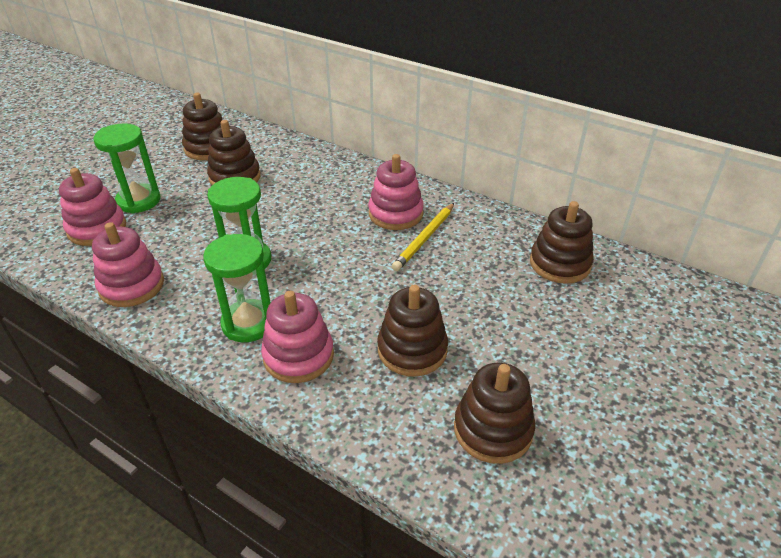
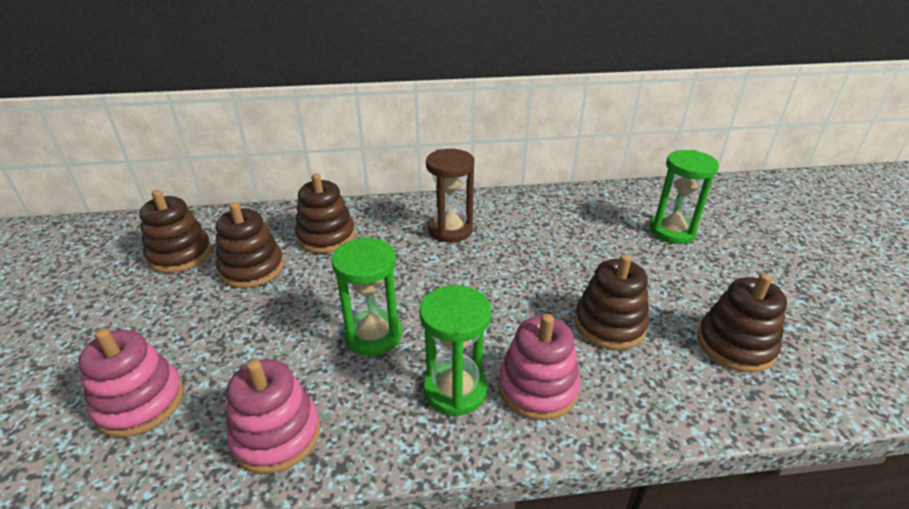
camera: 40 degrees left, 5 degrees down
green hourglass [93,123,161,214] -> green hourglass moved to [650,150,719,244]
pink stacking toy [368,154,424,230] -> brown hourglass [426,149,474,242]
yellow pencil [392,203,454,271] -> none
brown stacking toy [530,201,594,284] -> brown stacking toy moved to [295,173,355,253]

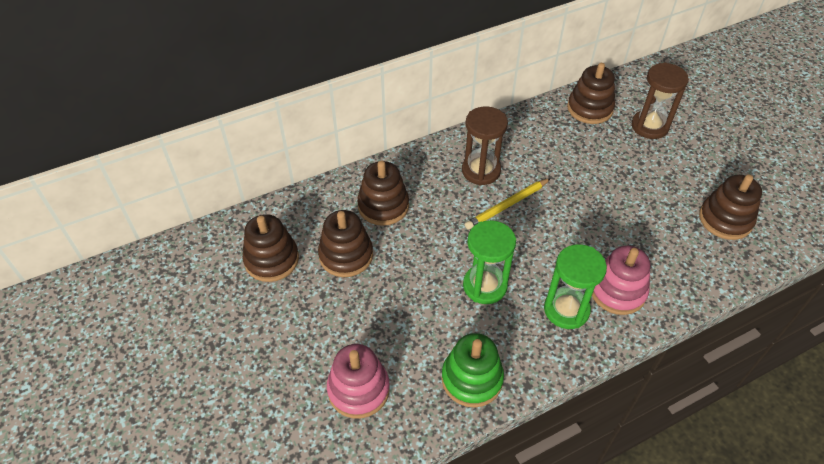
camera: 20 degrees left, 15 degrees up
pink stacking toy [227,359,321,474] -> green stacking toy [442,333,504,407]
brown stacking toy [574,254,649,350] -> brown stacking toy moved to [567,63,615,124]
green hourglass [650,150,719,244] -> brown hourglass [632,62,689,139]
none -> yellow pencil [465,178,551,230]

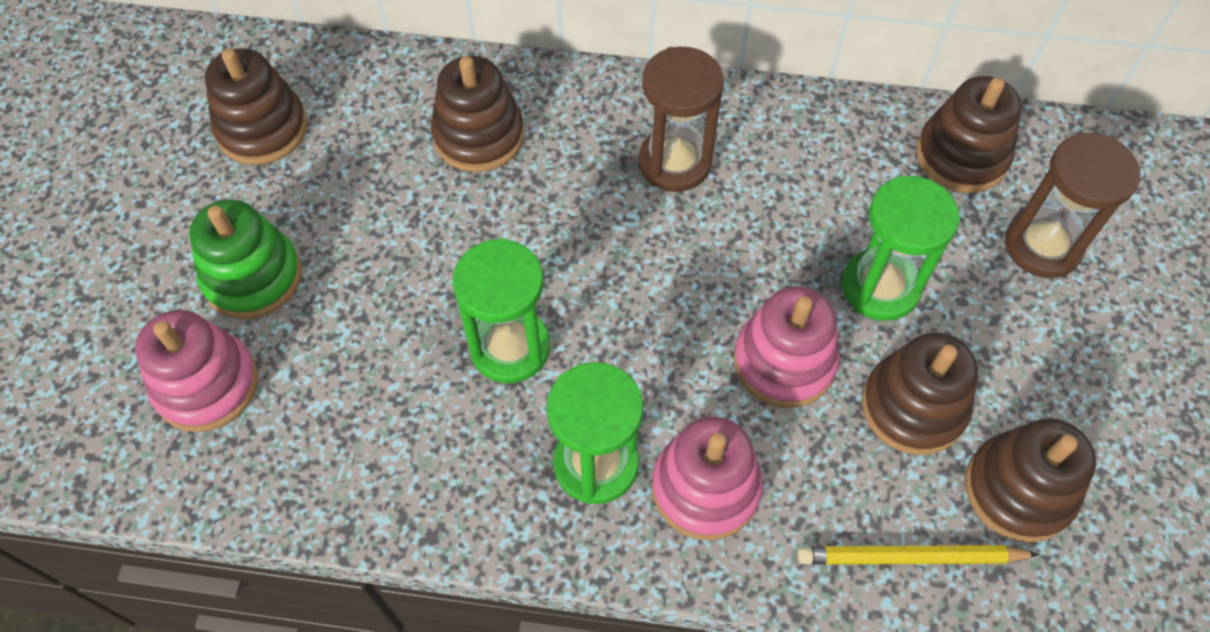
camera: 35 degrees right, 10 degrees up
brown stacking toy [318,210,373,277] -> brown stacking toy moved to [862,333,978,455]
green stacking toy [442,333,504,407] -> green stacking toy moved to [189,199,302,319]
yellow pencil [465,178,551,230] -> yellow pencil moved to [797,545,1039,565]
none -> pink stacking toy [734,286,840,408]
none -> green hourglass [842,176,960,321]

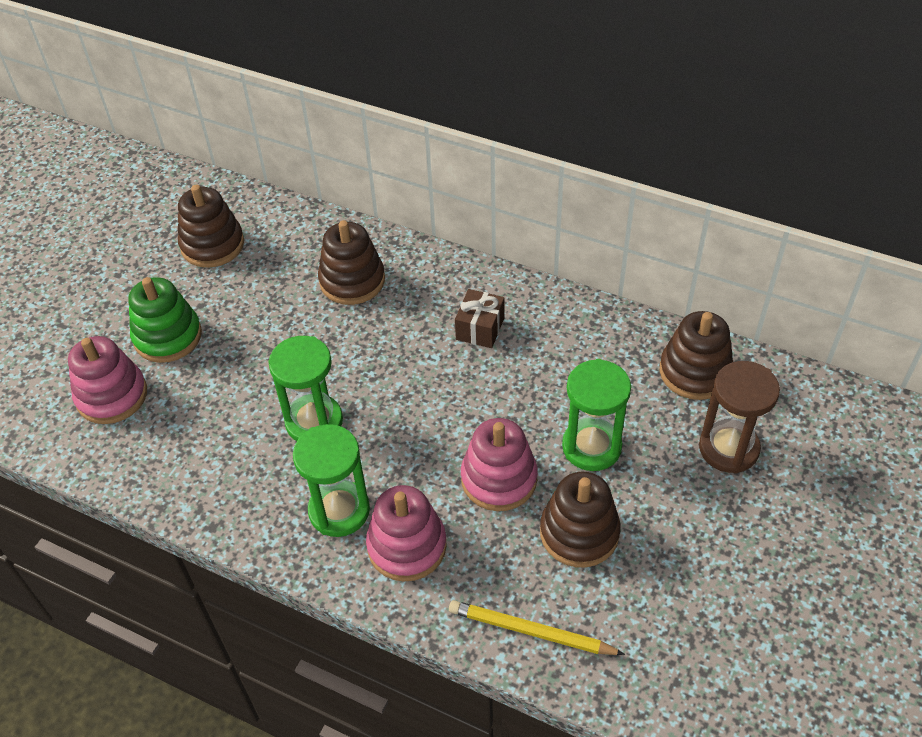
camera: 20 degrees right, 10 degrees down
brown hourglass [639,47,724,192] -> brown gift [455,289,505,348]
brown stacking toy [965,418,1096,542] -> none

